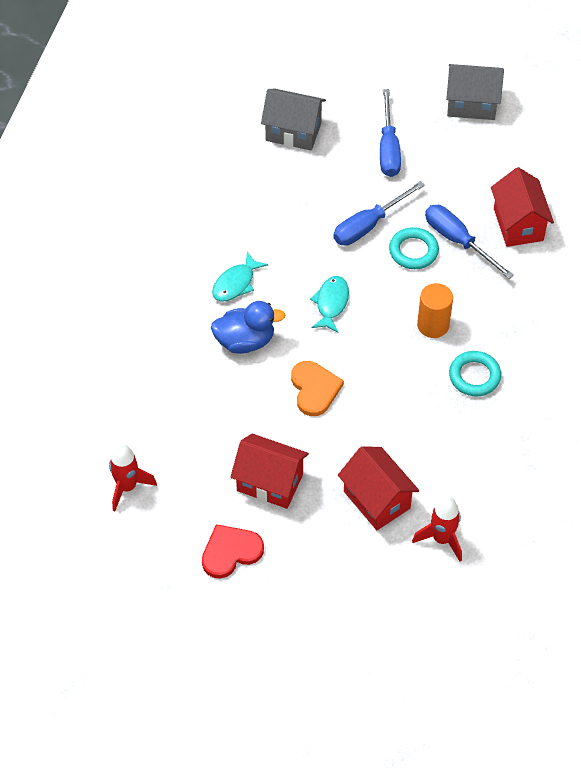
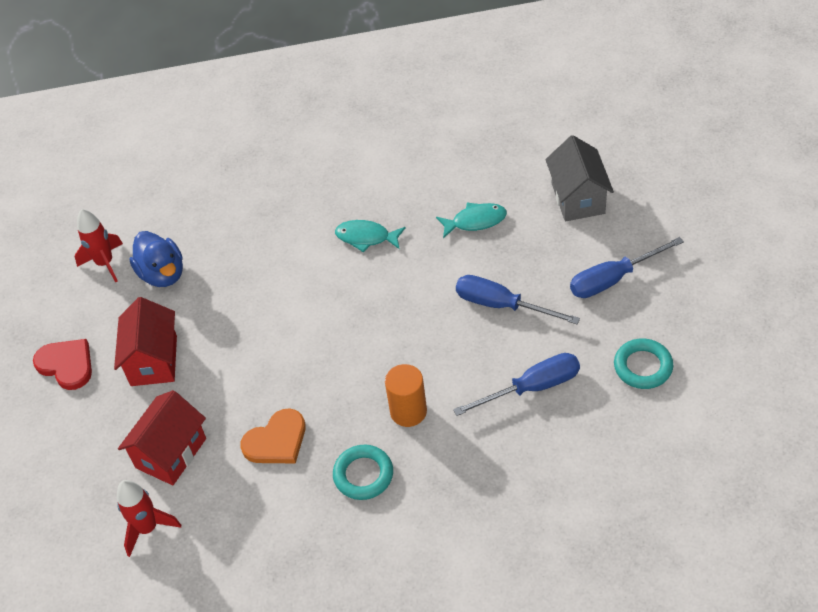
camera: 70 degrees right, 5 degrees down
blue duck [211,301,286,354] -> blue duck moved to [130,231,183,287]
orange heart [291,361,344,416] -> orange heart moved to [241,408,305,463]
turquoise fish [310,276,349,333] -> turquoise fish moved to [436,202,507,238]
turquoise ring [389,227,439,269] -> turquoise ring moved to [614,338,673,389]
blue screwdriver [425,205,514,279] -> blue screwdriver turned 45 degrees clockwise [453,353,580,416]
grey house [446,64,504,120] -> none
red house [491,167,554,247] -> none

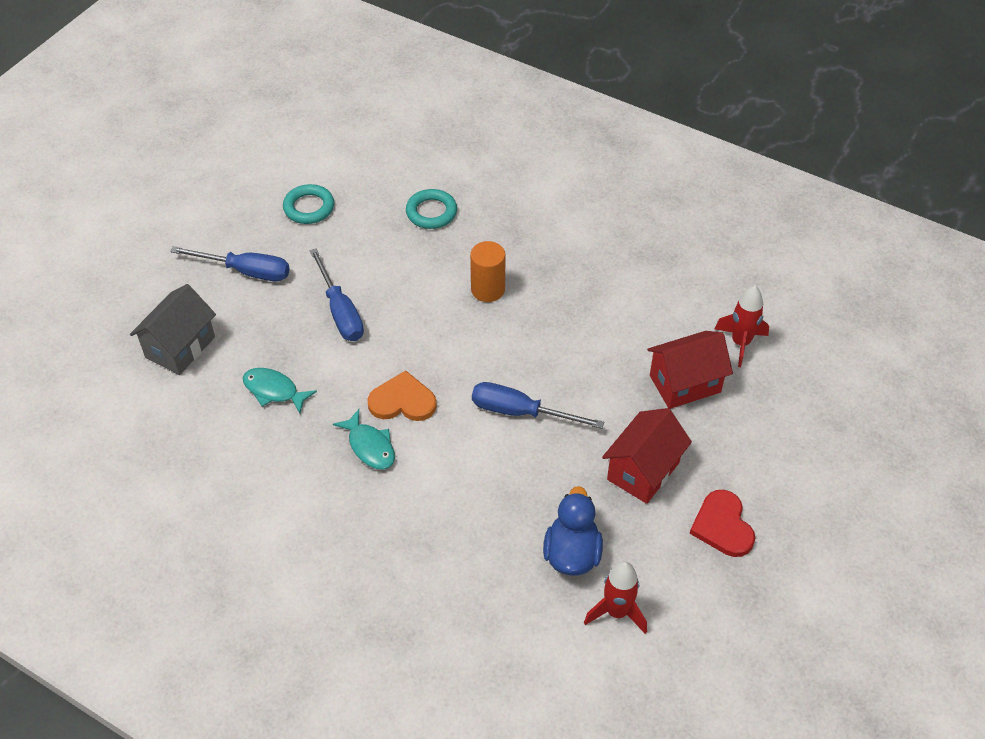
camera: 145 degrees left, 0 degrees up
orange heart [241,408,305,463] -> orange heart moved to [367,371,437,421]
turquoise ring [333,445,393,500] -> turquoise ring moved to [406,189,457,229]
blue screwdriver [453,353,580,416] -> blue screwdriver moved to [472,382,604,429]

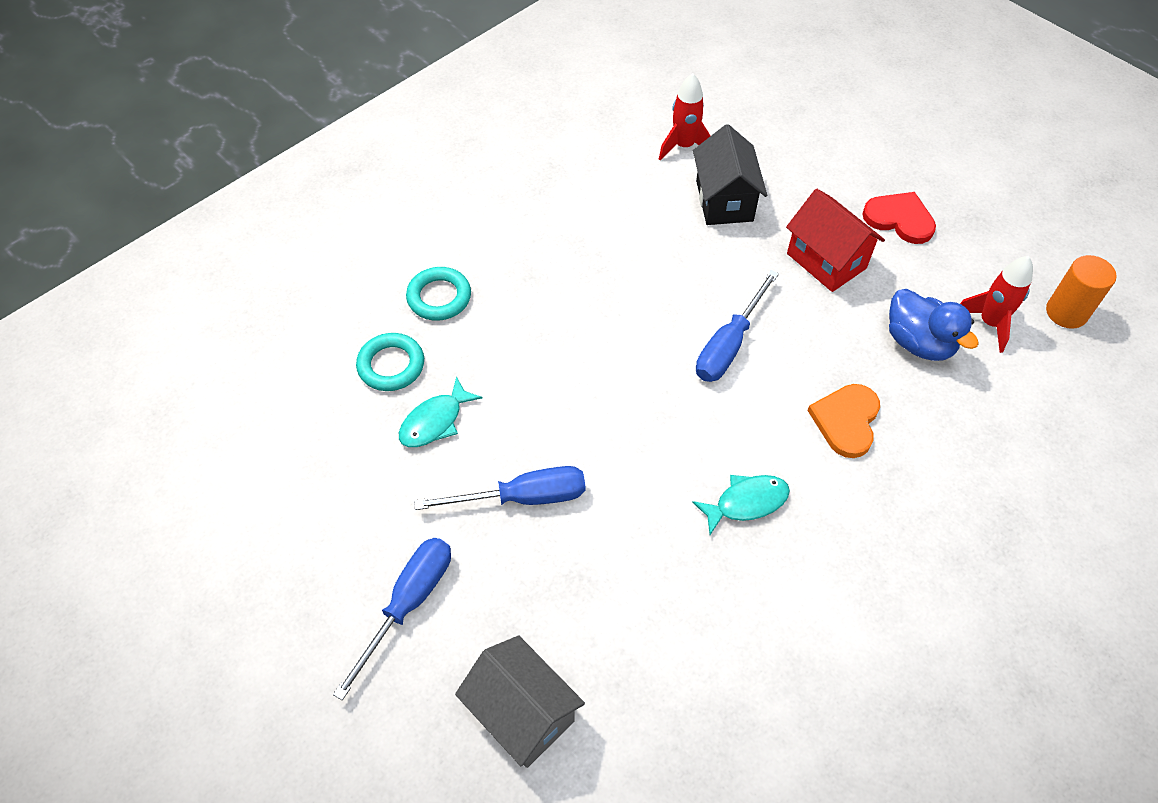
camera: 75 degrees left, 5 degrees up
turquoise fish [243,368,317,413] -> turquoise fish moved to [399,376,482,447]
turquoise ring [283,184,334,224] -> turquoise ring moved to [406,267,471,321]
orange heart [367,371,437,421] -> orange heart moved to [807,384,880,458]
orange cylinder [470,241,506,302] -> orange cylinder moved to [1046,255,1117,329]
blue duck [543,486,603,575] -> blue duck turned 150 degrees counterclockwise [889,289,979,361]
red house [647,331,733,409] -> black house [693,124,767,225]
red heart [689,490,755,557] -> red heart turned 150 degrees counterclockwise [862,192,936,244]

